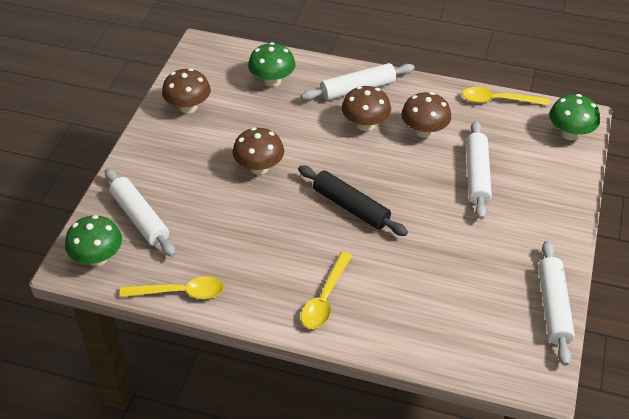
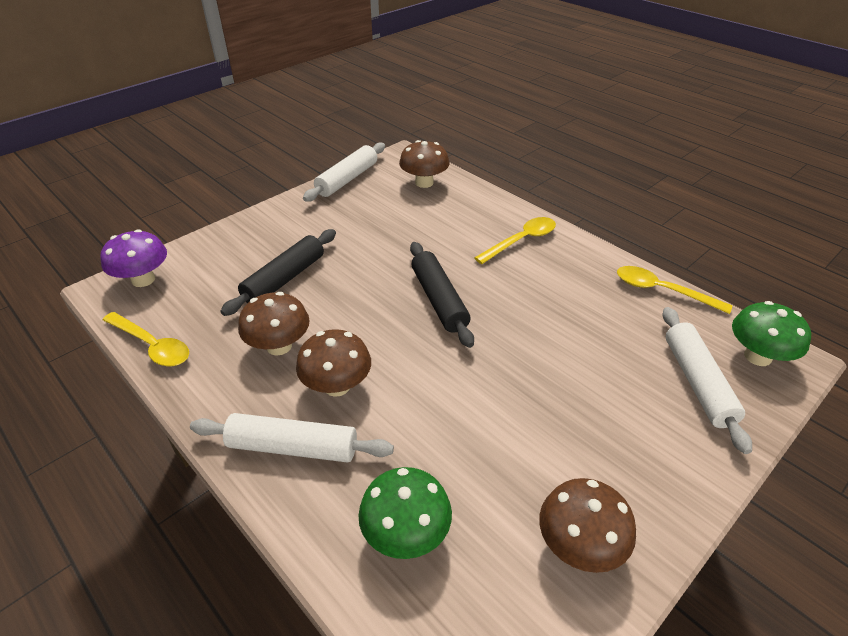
camera: 150 degrees left, 5 degrees down
brown mushroom [232,127,284,175] -> brown mushroom moved to [399,140,450,188]
white rolling pin [466,121,492,220] -> black rolling pin [220,229,336,316]
green mushroom [549,94,600,140] -> purple mushroom [101,229,167,287]

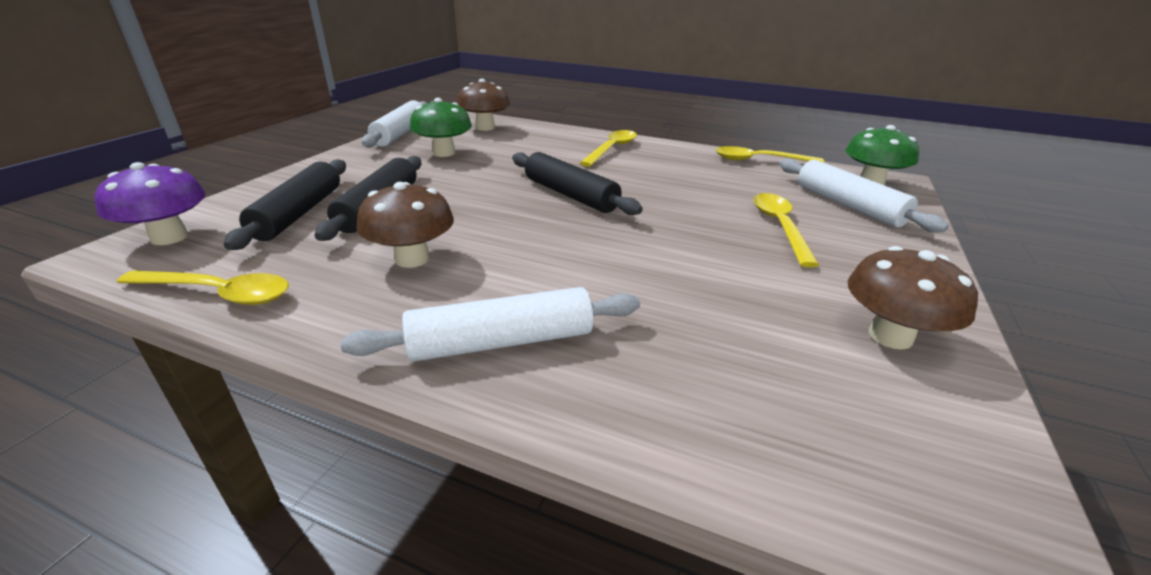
camera: 25 degrees left, 10 degrees down
brown mushroom [296,329,371,397] -> none
green mushroom [358,467,452,559] -> green mushroom moved to [410,98,472,157]
none -> black rolling pin [224,159,346,250]
none -> yellow spoon [754,193,819,267]

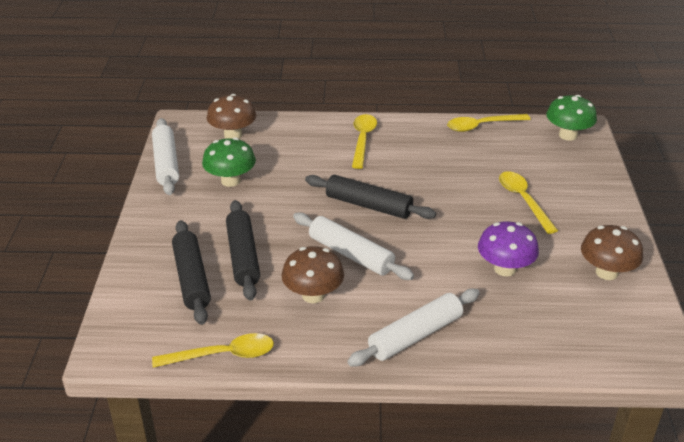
camera: 20 degrees left, 5 degrees up
purple mushroom [95,162,206,245] -> purple mushroom moved to [478,221,539,276]
white rolling pin [780,159,949,233] -> white rolling pin moved to [293,212,414,280]

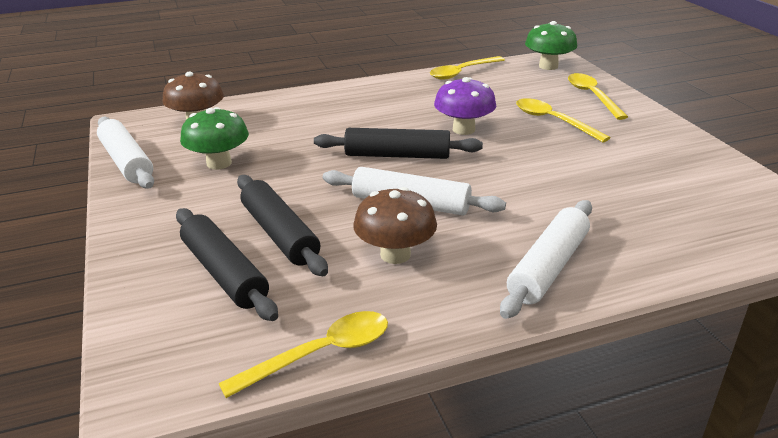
camera: 20 degrees left, 5 degrees down
yellow spoon [352,114,377,169] -> yellow spoon moved to [568,73,628,120]
purple mushroom [478,221,539,276] -> purple mushroom moved to [434,77,496,135]
brown mushroom [581,225,643,280] -> none

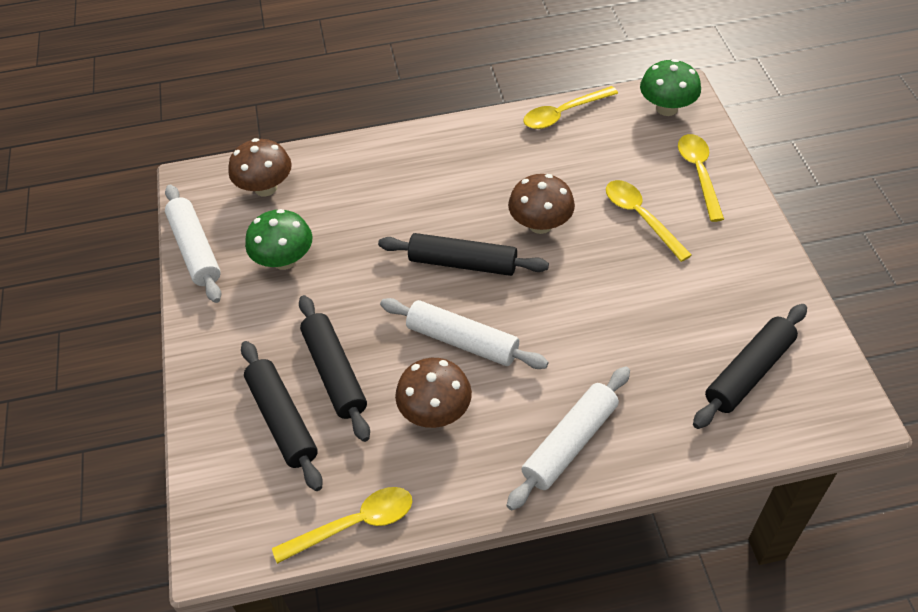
camera: 10 degrees right, 20 degrees up
purple mushroom [434,77,496,135] -> brown mushroom [508,174,575,234]
none -> black rolling pin [693,304,807,429]

